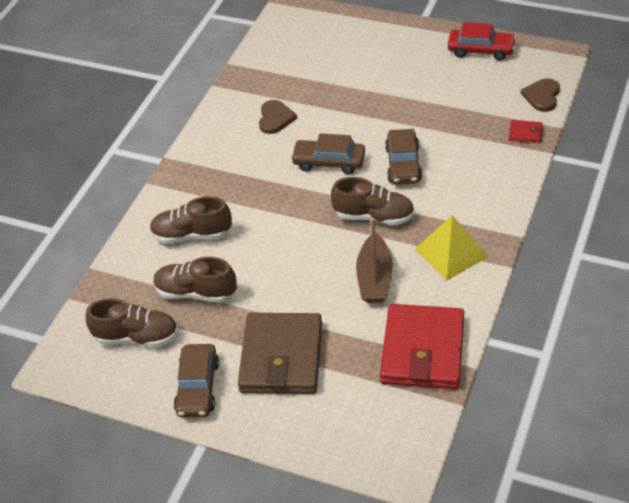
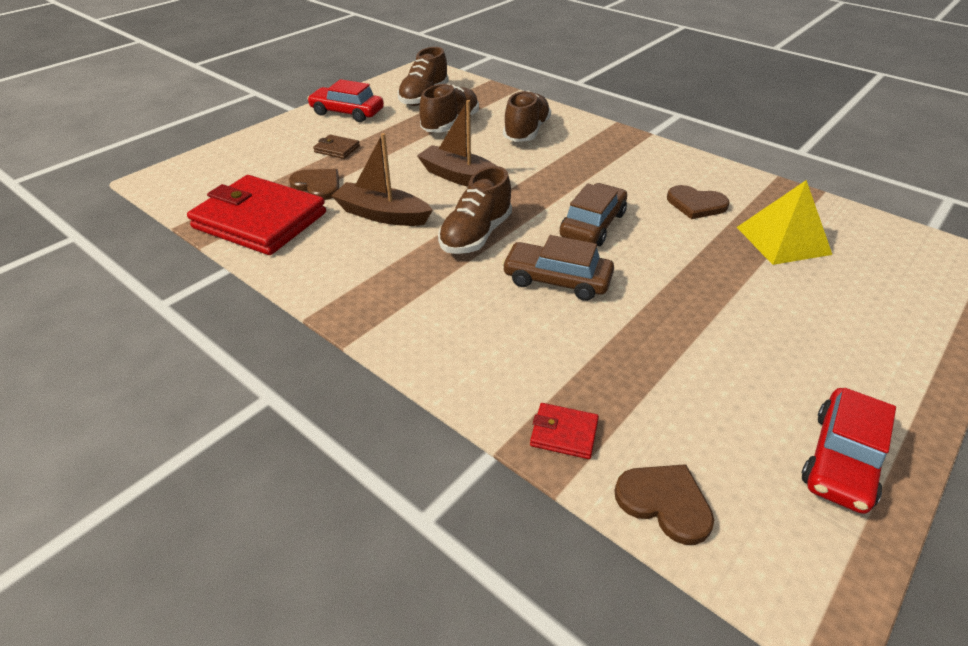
camera: 105 degrees right, 5 degrees down
brown car [174,344,219,417] -> red car [307,79,384,122]
brown wallet [238,313,322,394] -> brown wallet [313,135,360,159], size x0.41
yellow pyramid [415,215,488,281] -> yellow pyramid moved to [737,180,832,265]
red wallet [509,120,543,143] -> red wallet turned 75 degrees clockwise [530,403,599,459]
none -> brown heart [289,169,339,200]
none -> brown boat [417,100,497,187]

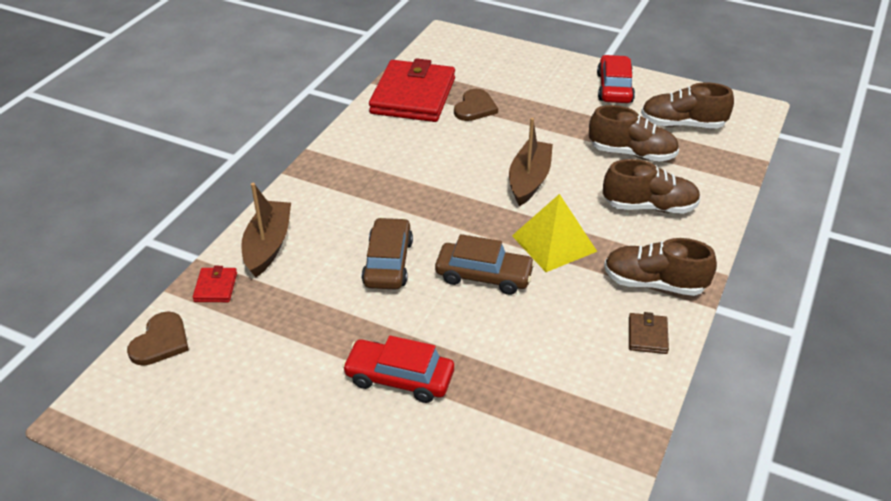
camera: 75 degrees right, 0 degrees up
brown wallet [313,135,360,159] -> brown wallet moved to [629,312,669,354]
brown boat [331,133,433,226] -> brown boat moved to [241,183,291,277]
brown shoe [438,166,512,254] -> brown shoe moved to [604,238,717,296]
brown heart [667,185,730,219] -> none
yellow pyramid [737,180,832,265] -> yellow pyramid moved to [512,194,597,272]
red car [802,388,896,514] -> red car moved to [342,336,454,403]

